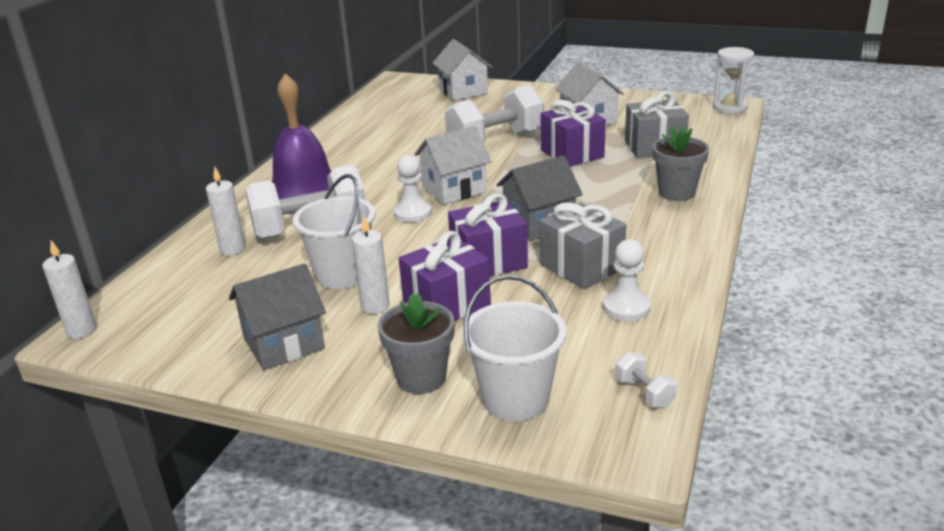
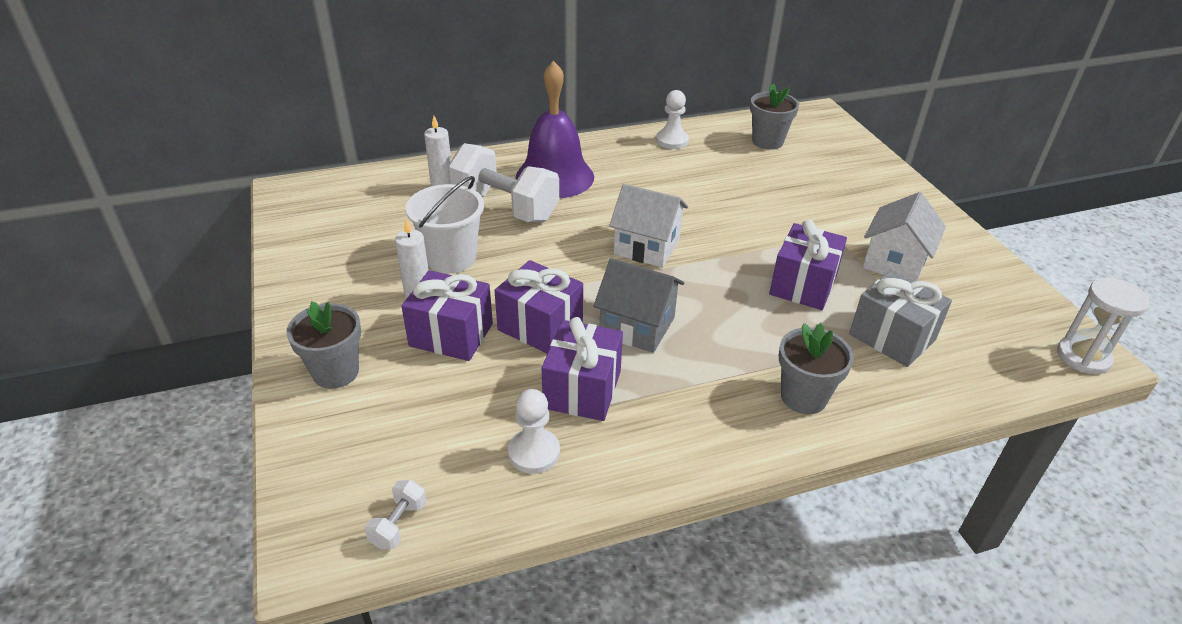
camera: 50 degrees right, 10 degrees up
white candle [42,240,97,339] -> none
grey house [229,263,326,370] -> none
white pawn [393,155,432,223] -> white pawn moved to [656,90,689,149]
white house [433,39,492,100] -> none
white dumbbell [445,85,544,143] -> none
white bucket [462,275,567,421] -> none
grey gift [540,202,626,289] -> purple gift [542,317,623,421]
none -> grey flower pot [750,83,799,150]

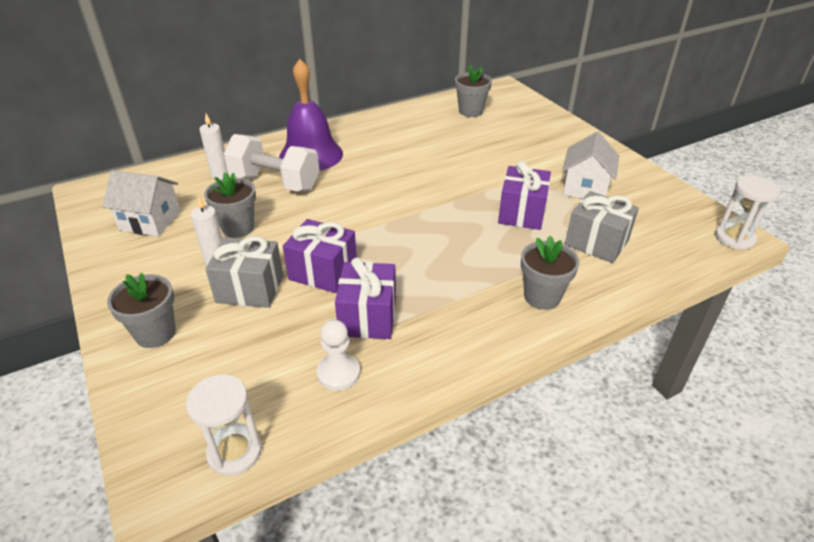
camera: 10 degrees left, 0 degrees up
white dumbbell [364,480,427,550] -> white hourglass [186,374,262,476]
purple gift [401,270,493,361] -> grey gift [206,236,283,308]
white bucket [406,176,484,274] -> grey flower pot [204,172,256,238]
grey house [594,258,684,353] -> none
white house [609,184,688,268] -> white house moved to [103,170,180,236]
white pawn [656,90,689,149] -> none

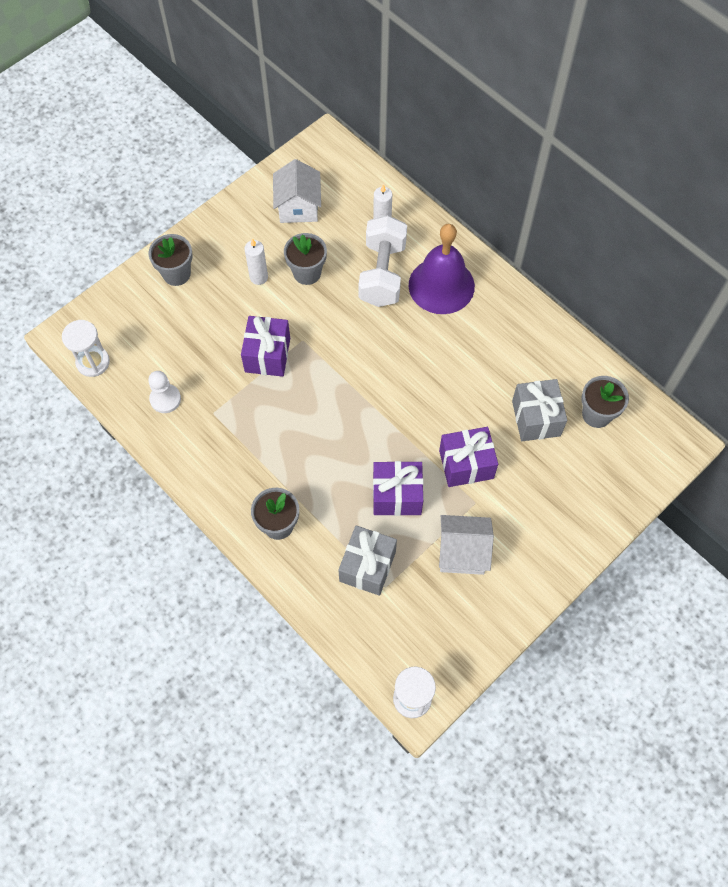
camera: 75 degrees right, 25 degrees up
grey gift [206,236,283,308] -> grey gift moved to [512,379,567,441]
purple gift [335,258,396,339] -> purple gift moved to [439,427,498,487]

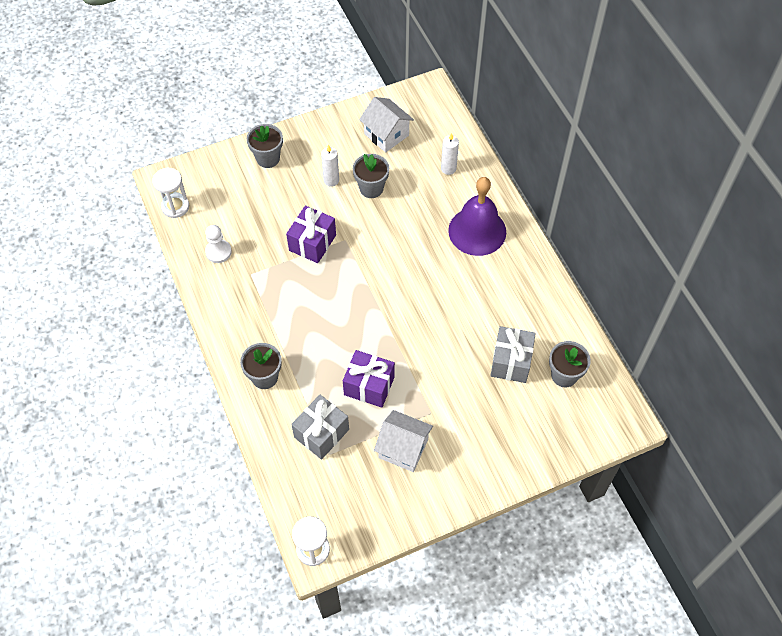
camera: 20 degrees right, 5 degrees down
white house [273,159,321,223] -> white house turned 60 degrees counterclockwise [359,97,414,153]
white dumbbell [358,215,407,307] -> none
purple gift [439,427,498,487] -> none

